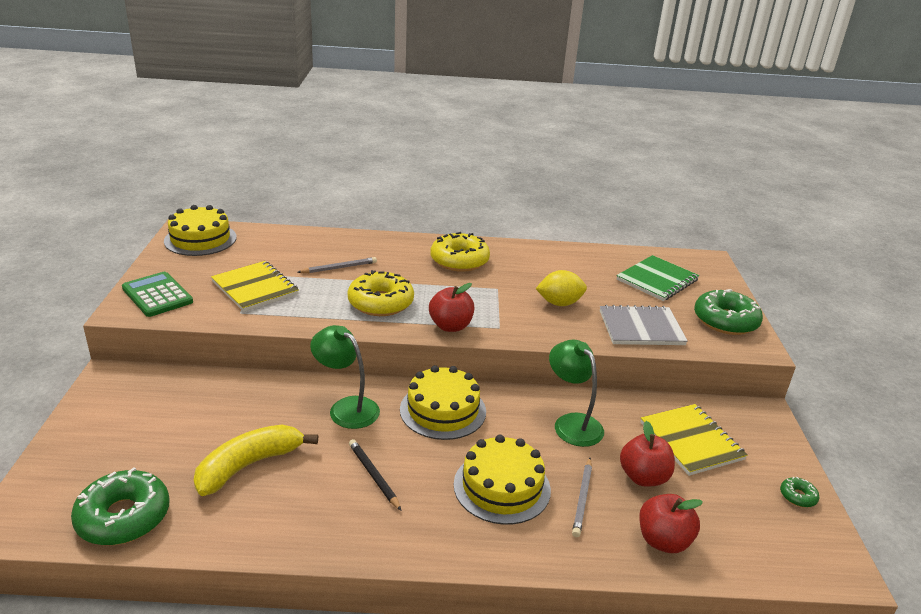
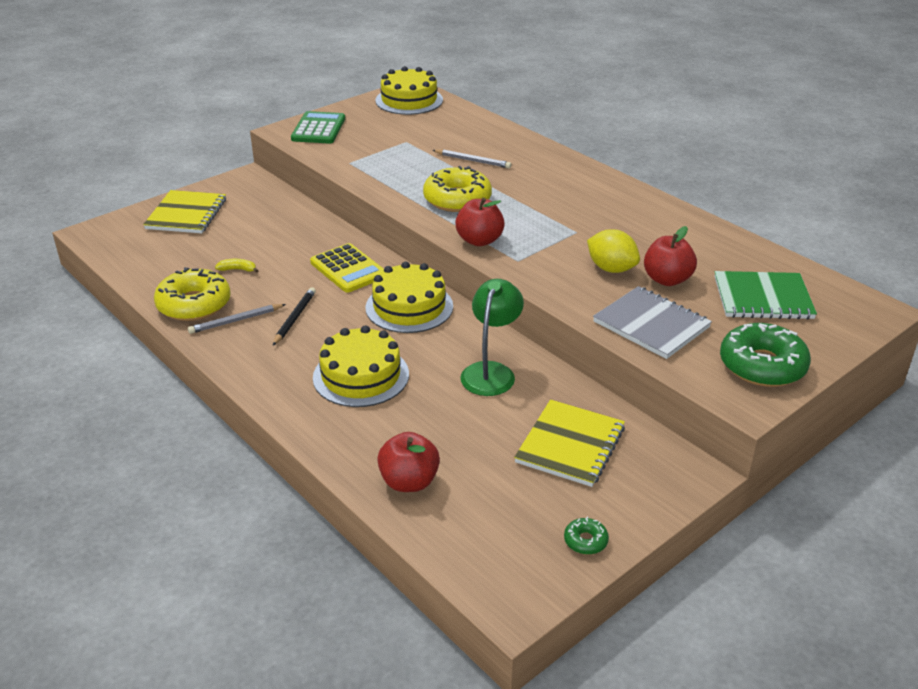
camera: 50 degrees right, 5 degrees up
green donut [71,467,170,545] -> none
yellow banana [194,425,318,496] -> yellow banana [215,259,259,273], size x0.40
yellow notebook [211,261,299,312] -> yellow notebook moved to [143,190,226,233]
green lamp [310,325,380,429] -> yellow calculator [310,243,384,292]
yellow donut [430,232,490,272] -> yellow donut moved to [154,267,231,321]
grey pencil [572,458,592,537] -> grey pencil moved to [188,304,286,334]
red apple [620,421,675,486] -> red apple moved to [644,226,697,286]

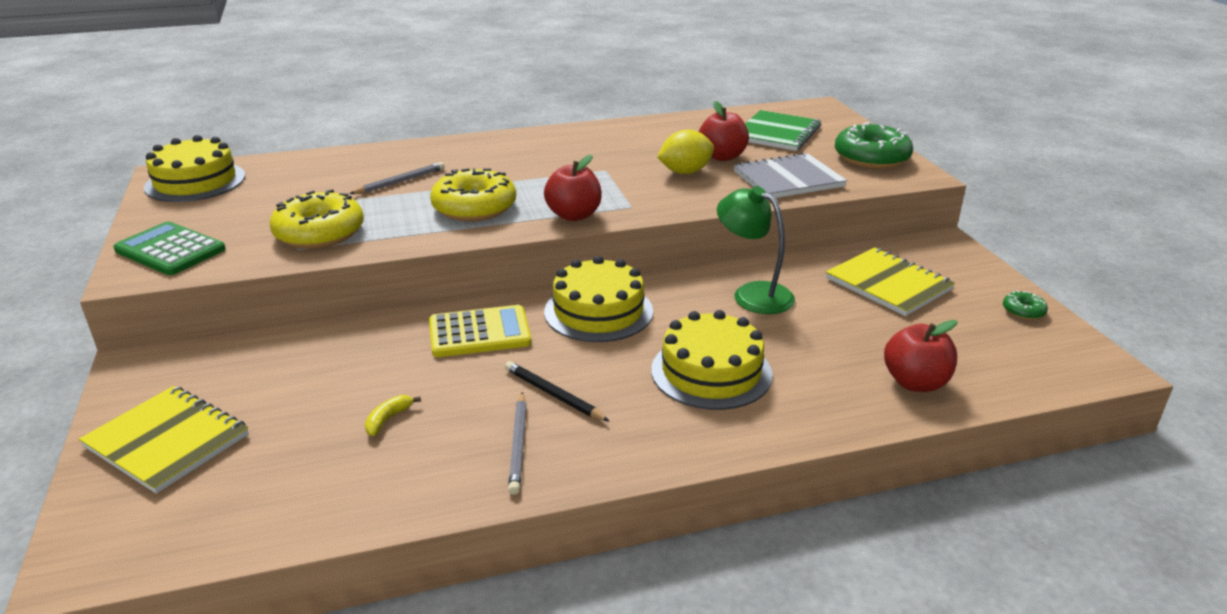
camera: 65 degrees left, 5 degrees down
yellow donut [154,267,231,321] -> yellow donut moved to [270,189,364,249]

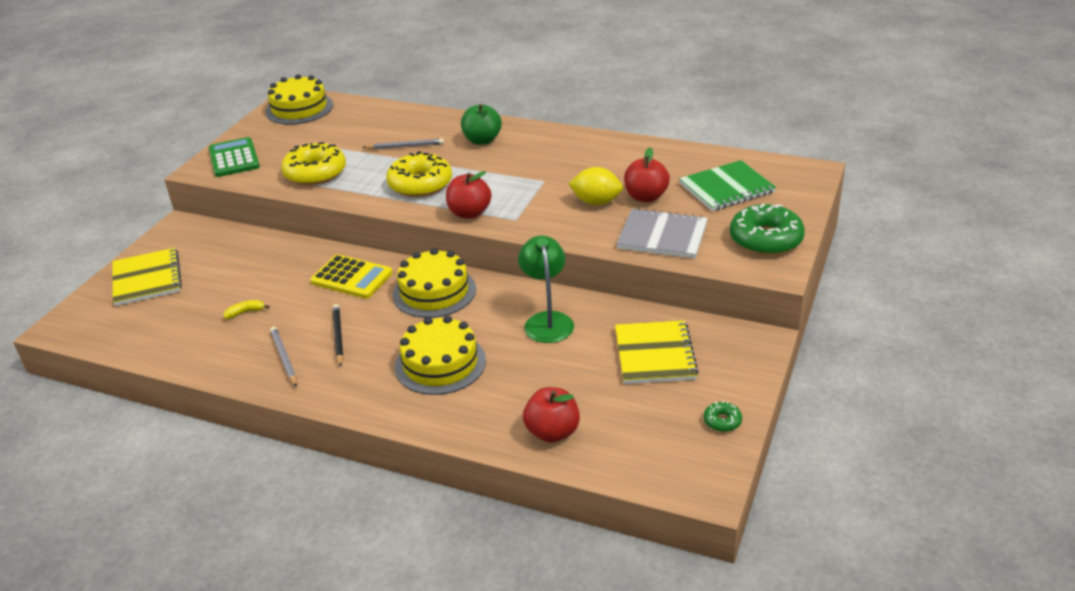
camera: 40 degrees right, 5 degrees up
grey pencil [508,392,527,495] -> grey pencil turned 120 degrees clockwise [270,326,297,387]
none -> green apple [461,104,502,145]

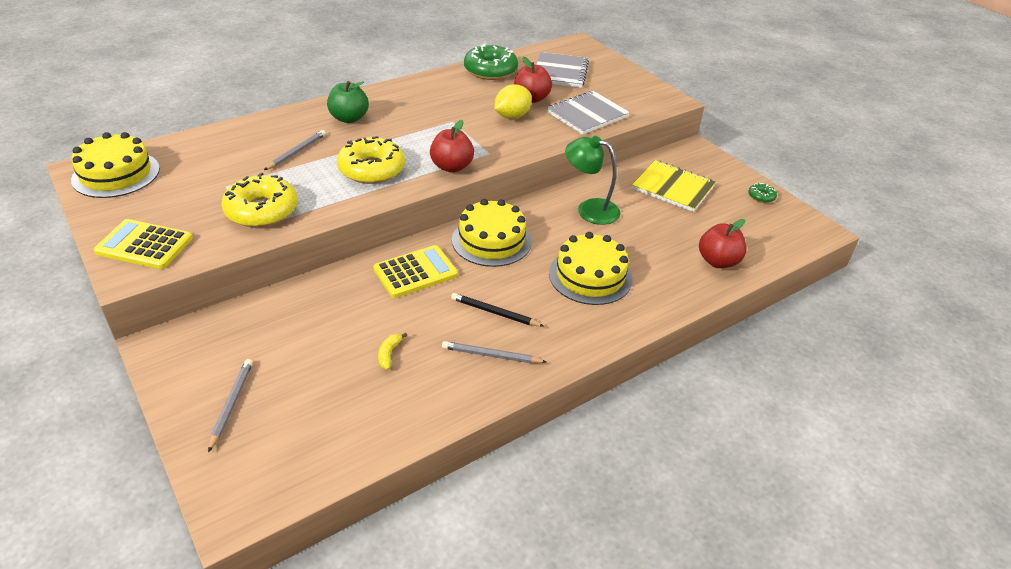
camera: 60 degrees left, 5 degrees up
yellow notebook [112,248,182,306] -> grey pencil [208,359,253,452]
green calculator [209,137,260,177] -> yellow calculator [94,219,193,269]
green notebook [679,160,776,211] -> grey notebook [536,52,589,88]
green donut [730,204,805,255] -> green donut moved to [464,44,518,80]

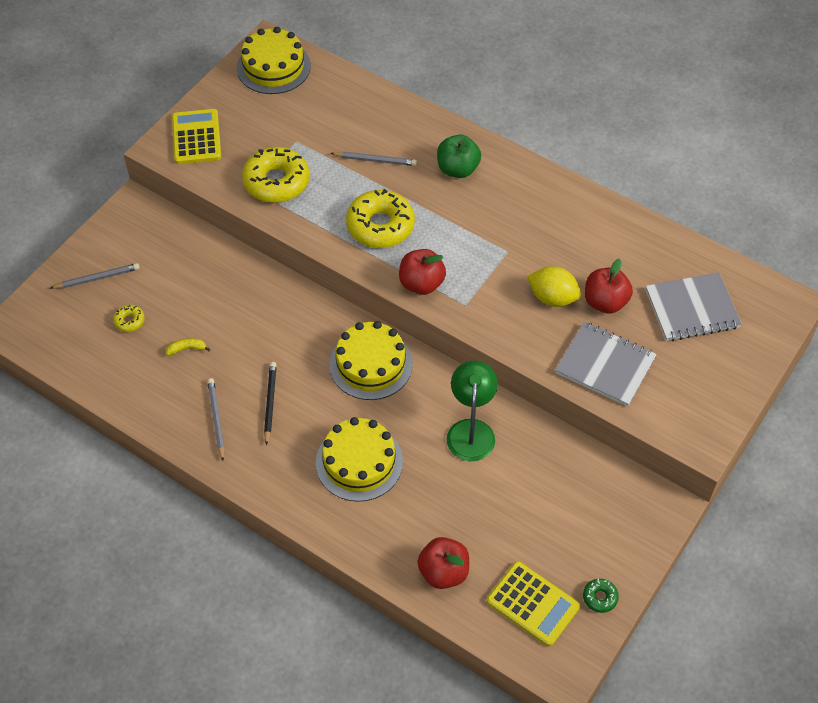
camera: 70 degrees right, 15 degrees up
yellow calculator [373,245,458,298] -> yellow calculator moved to [487,561,580,647]
green donut [464,44,518,80] -> none
yellow notebook [632,160,716,212] -> none
none -> yellow donut [113,305,145,332]

